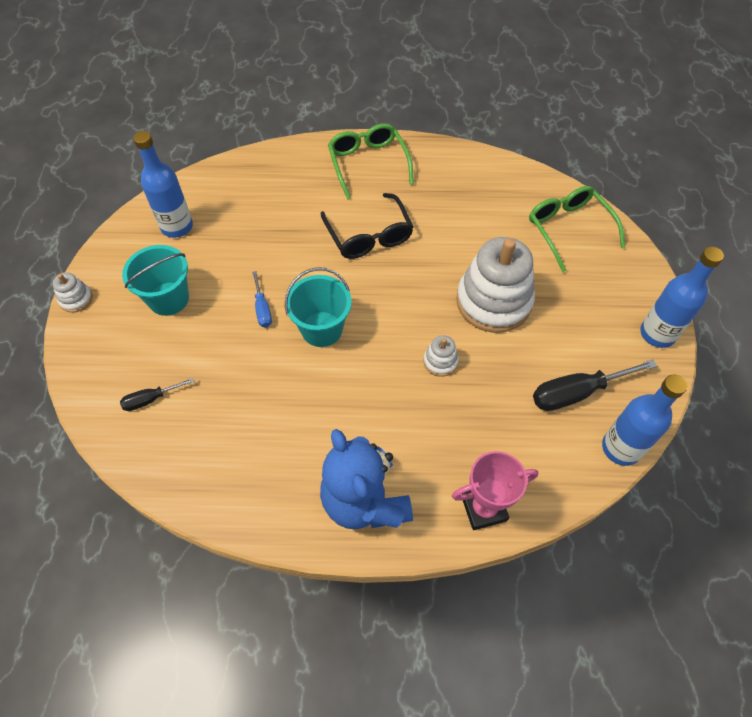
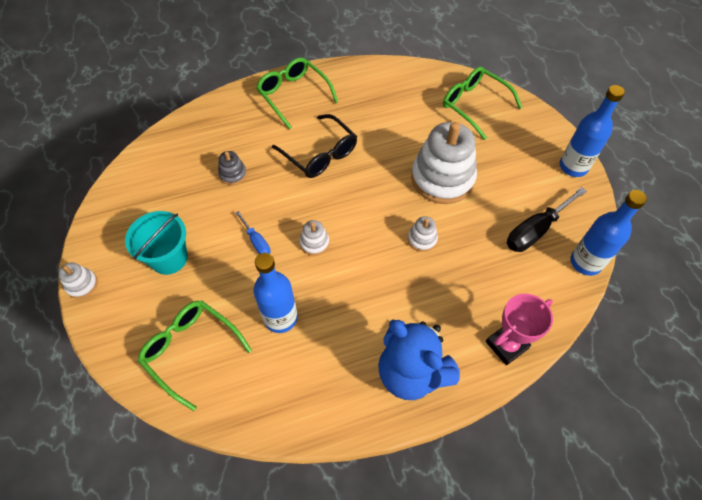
camera: 20 degrees left, 0 degrees up
black screwdriver [120,378,194,411] -> green glasses [138,300,252,411]
blue bottle [133,131,193,238] -> blue bottle moved to [253,253,298,333]
turquoise bucket [285,267,352,347] -> white stacking toy [300,220,330,256]
none -> grey stacking toy [218,151,247,185]

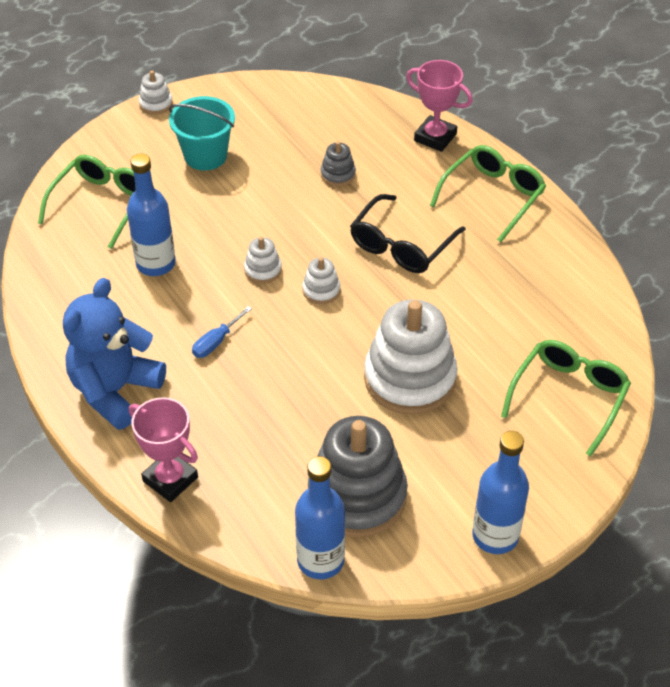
camera: 75 degrees right, 10 degrees down
blue screwdriver [236,211,271,254] -> blue screwdriver moved to [192,306,252,358]
white stacking toy [408,216,438,252] -> white stacking toy moved to [302,257,340,304]
black screwdriver [507,187,587,252] -> grey stacking toy [308,416,408,538]
none -> pink trophy [406,60,473,152]

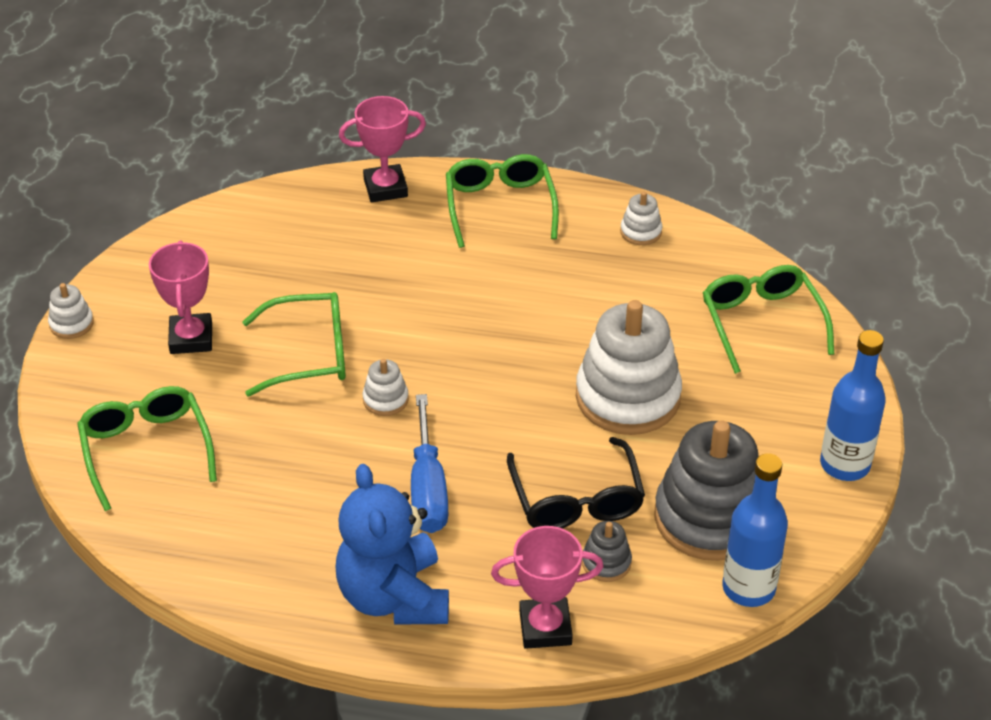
camera: 45 degrees left, 5 degrees down
blue bottle [127,154,176,276] -> none
turquoise bucket [169,96,235,171] -> pink trophy [149,241,212,354]
blue screwdriver [192,306,252,358] -> blue screwdriver [411,394,448,533], size x1.80
white stacking toy [302,257,340,304] -> white stacking toy moved to [620,192,662,245]
grey stacking toy [321,141,356,186] -> grey stacking toy moved to [582,521,632,582]
black glasses [350,194,466,273] -> black glasses moved to [507,437,645,529]
none -> green glasses [242,292,346,396]

